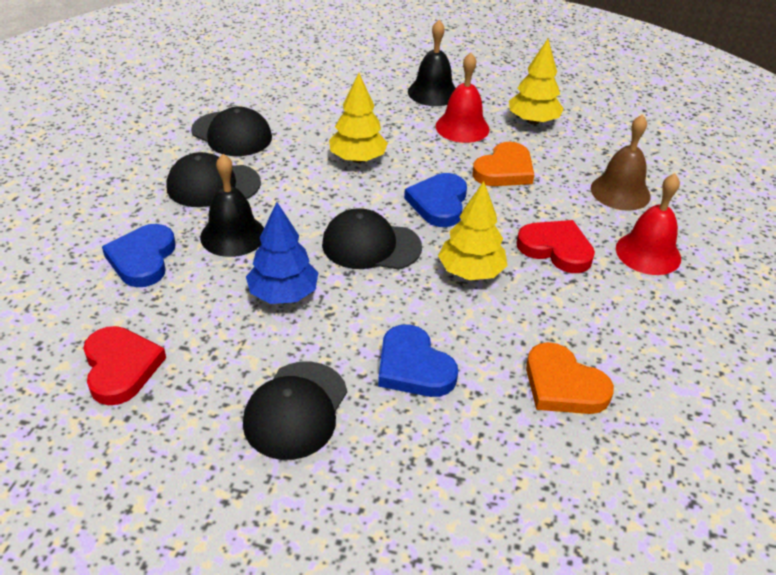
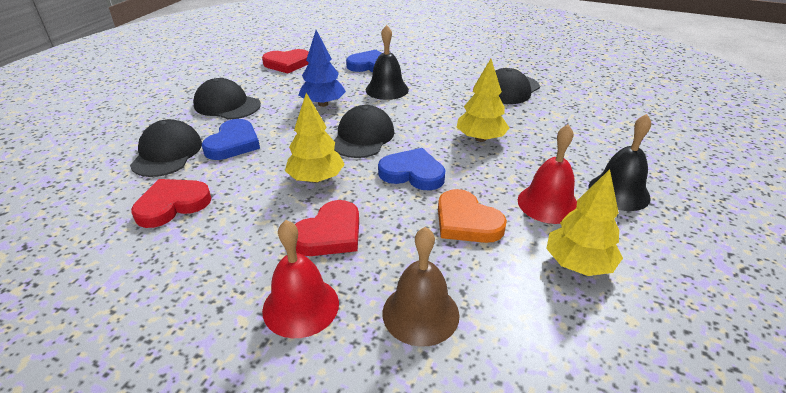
camera: 100 degrees right, 5 degrees down
black cap [166,152,261,207] -> black cap moved to [130,119,202,177]
blue heart [378,324,458,397] -> blue heart turned 135 degrees clockwise [202,119,260,160]
orange heart [526,342,614,414] -> red heart [131,179,212,228]

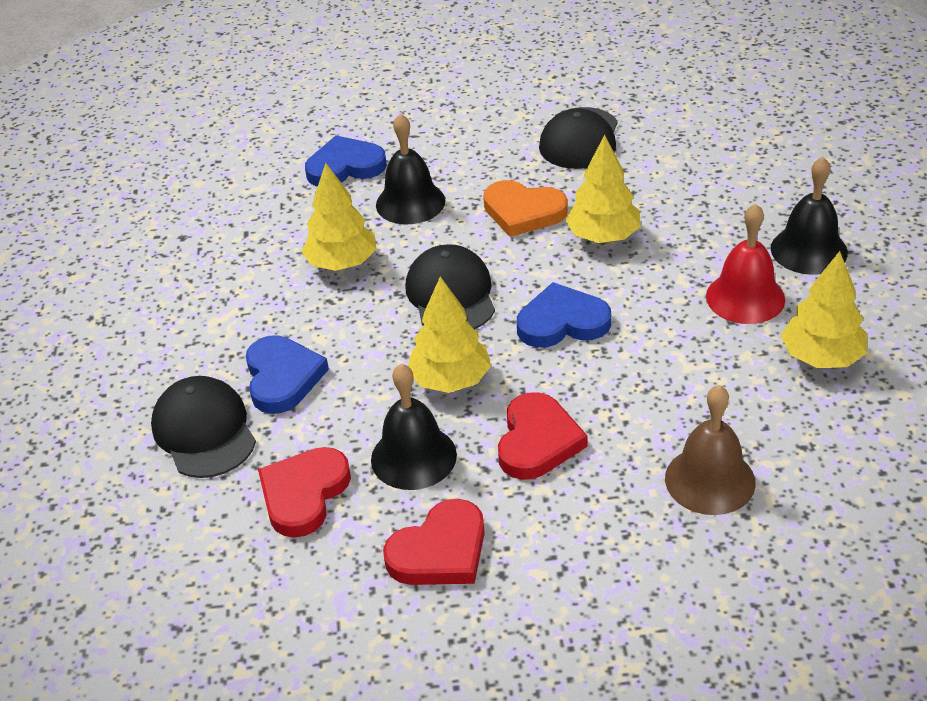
camera: 25 degrees left, 5 degrees up
black cap [193,78,261,120] -> none
red heart [262,49,309,74] -> red heart moved to [383,499,485,585]
red bell [262,220,339,338] -> none
blue tree [298,30,346,107] -> yellow tree [301,163,377,271]
orange heart [438,189,507,243] -> orange heart moved to [483,180,568,237]
none -> black bell [371,364,457,490]

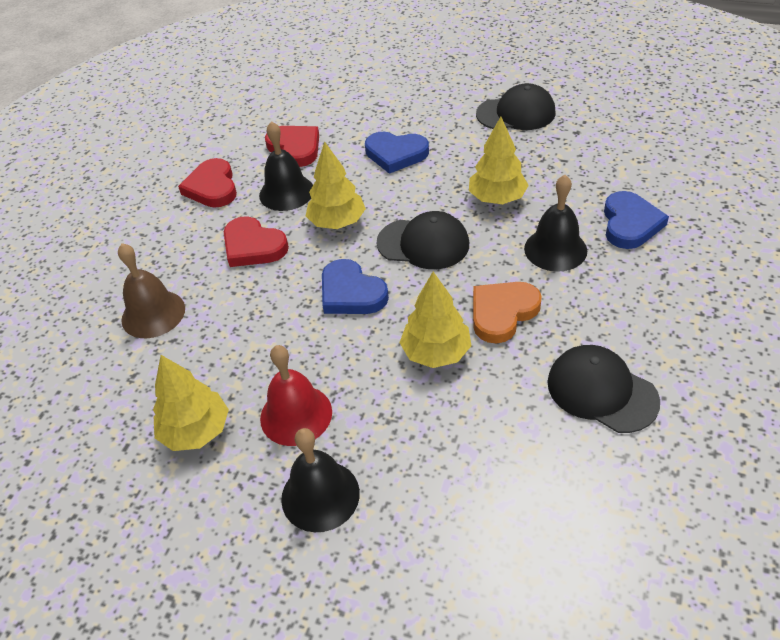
camera: 115 degrees right, 5 degrees up
black cap [151,376,256,478] -> black cap moved to [476,83,556,130]
blue heart [517,282,611,348] -> blue heart turned 120 degrees clockwise [322,259,389,314]

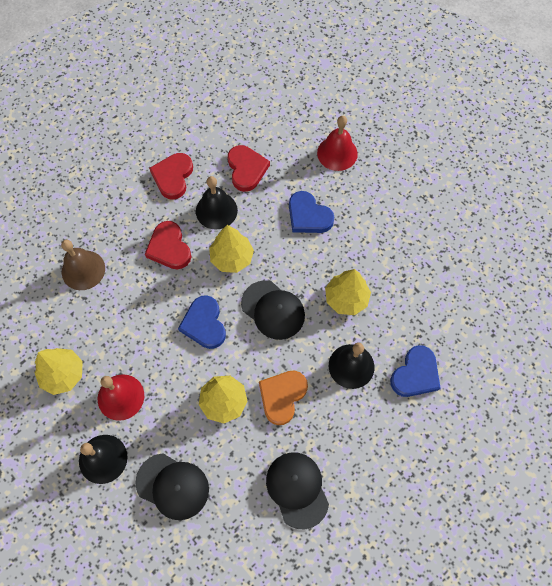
camera: 25 degrees right, 20 degrees up
orange heart [473,282,542,344] -> orange heart turned 45 degrees counterclockwise [259,371,308,425]
black cap [476,83,556,130] -> black cap moved to [135,454,209,520]
none -> red bell [317,116,358,171]

